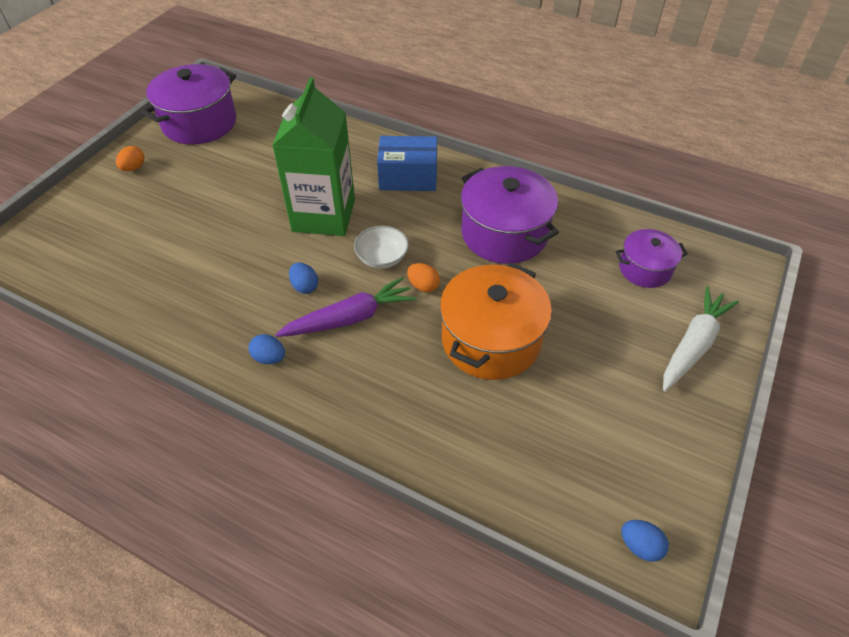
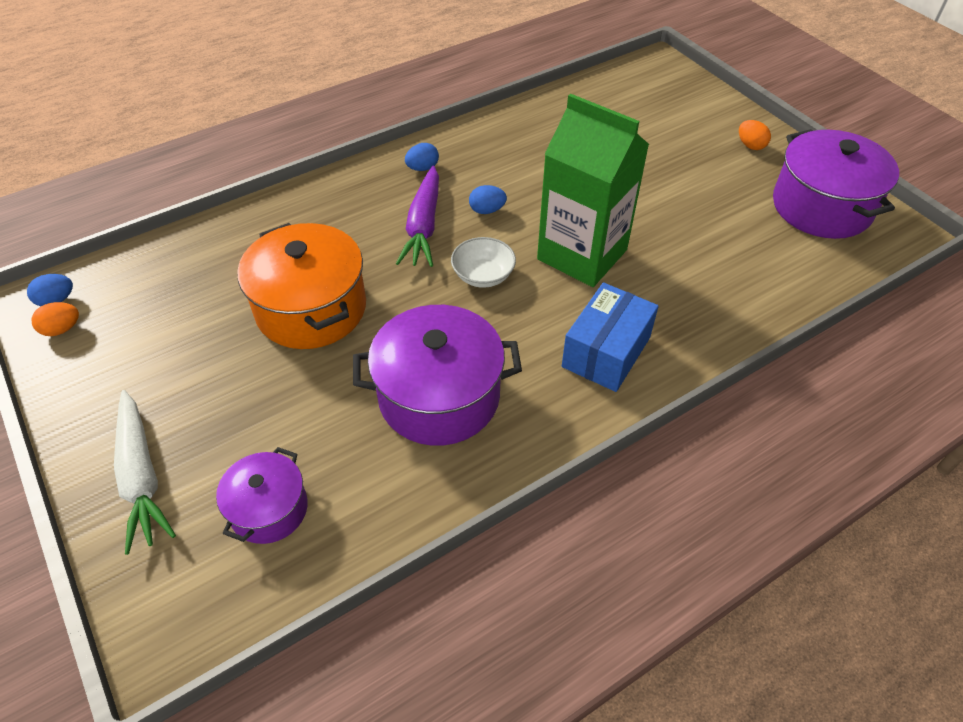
camera: 120 degrees right, 0 degrees up
orange egg [407,263,440,292] -> orange egg moved to [32,302,79,336]

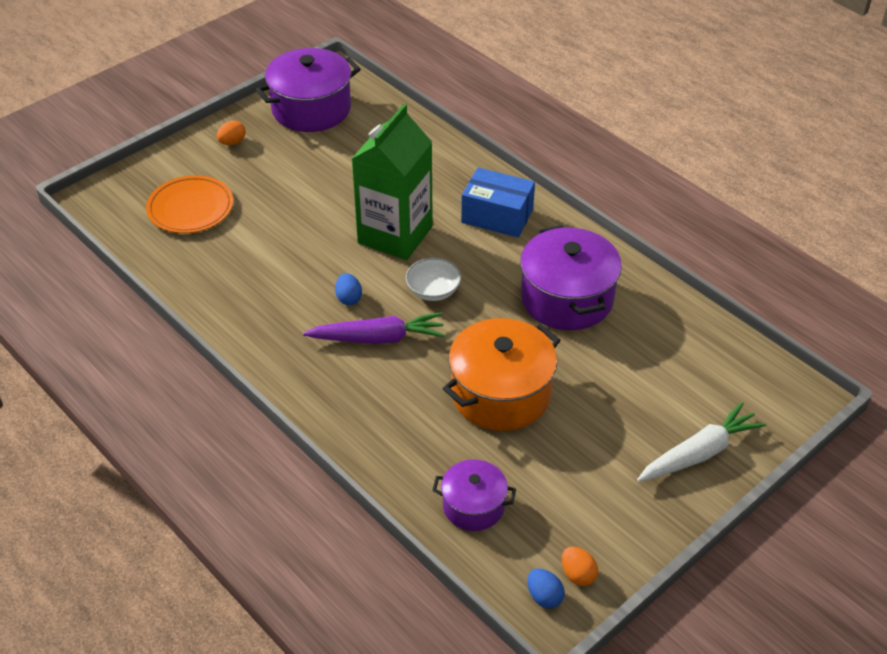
camera: 100 degrees left, 5 degrees down
purple pot [216,447,308,544] -> purple pot moved to [432,460,516,531]
blue egg [405,143,439,171] -> none
none -> orange plate [146,175,233,233]

